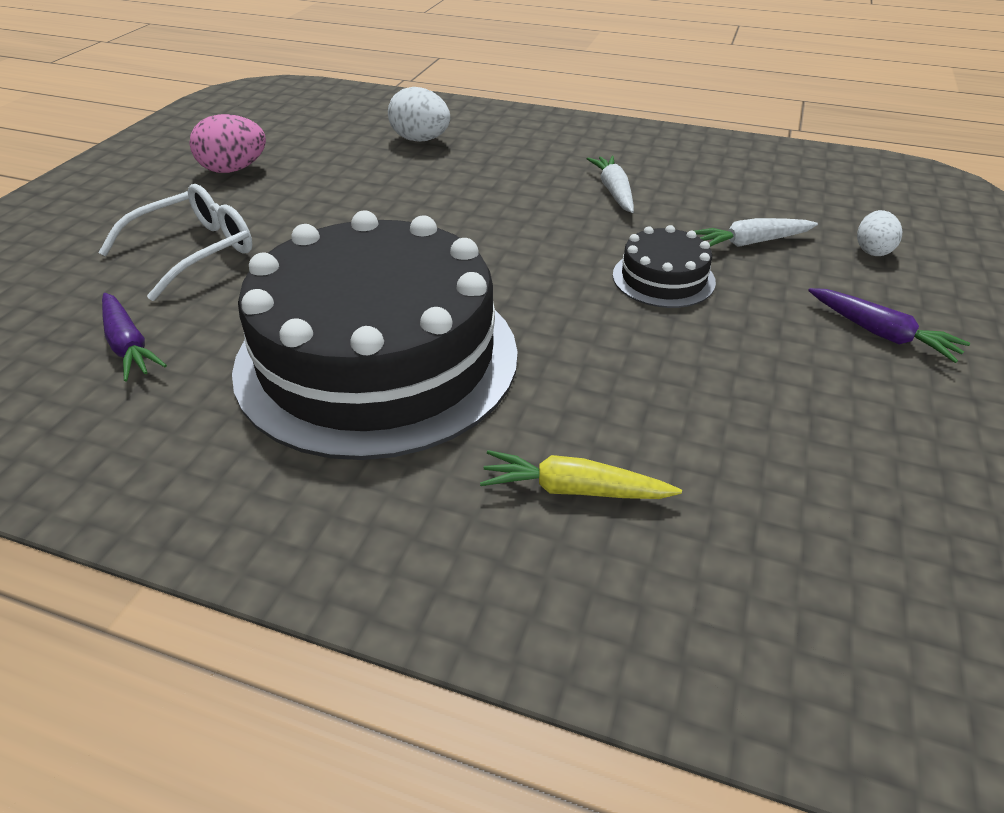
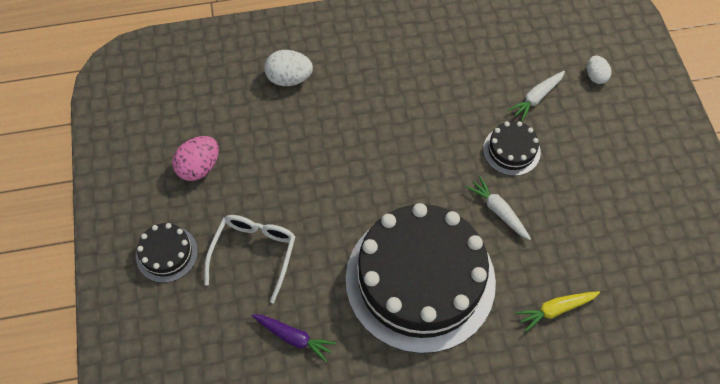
camera: 30 degrees left, 20 degrees up
white carrot [587,156,634,213] -> white carrot moved to [466,176,531,240]
purple carrot [808,288,970,363] -> none
none -> black cake [136,223,198,283]

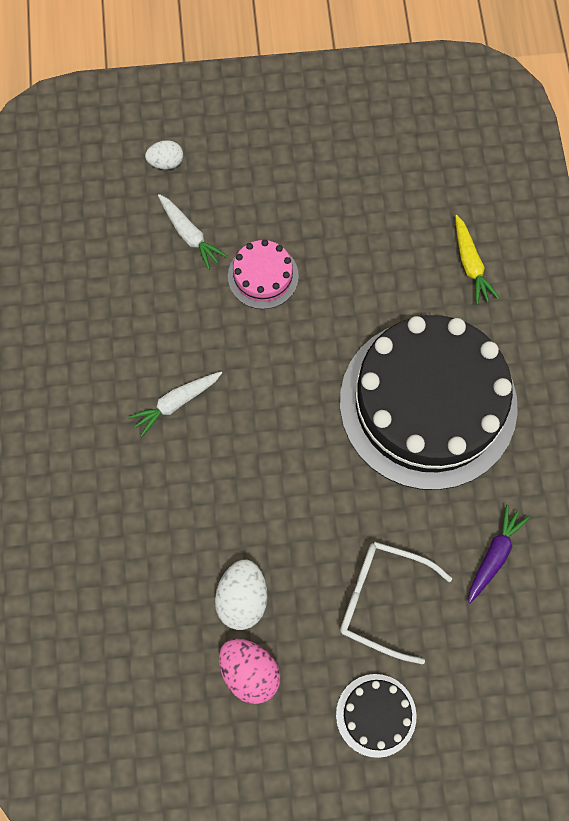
camera: 85 degrees left, 10 degrees up
white egg [264,50,313,86] -> white egg moved to [215,560,267,630]
white carrot [466,176,531,240] -> white carrot moved to [128,372,222,436]
black cake [483,121,541,176] -> pink cake [228,240,299,309]

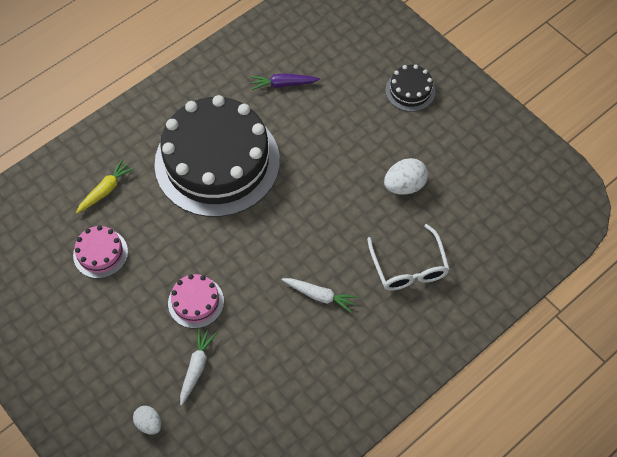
camera: 125 degrees left, 10 degrees down
pink egg [219,638,280,704] -> none
white glasses [340,542,452,665] -> white glasses moved to [367,224,450,291]
none -> pink cake [73,226,128,278]

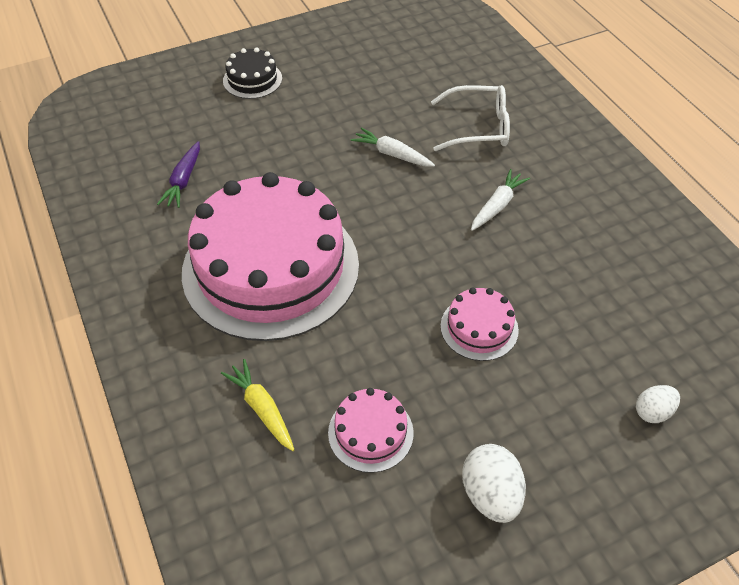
camera: 75 degrees left, 10 degrees down
black cake [155,95,280,217] -> pink cake [182,172,359,341]
white carrot [180,329,217,406] -> white carrot moved to [351,127,435,167]
white egg [384,158,428,194] -> white egg moved to [462,444,526,523]

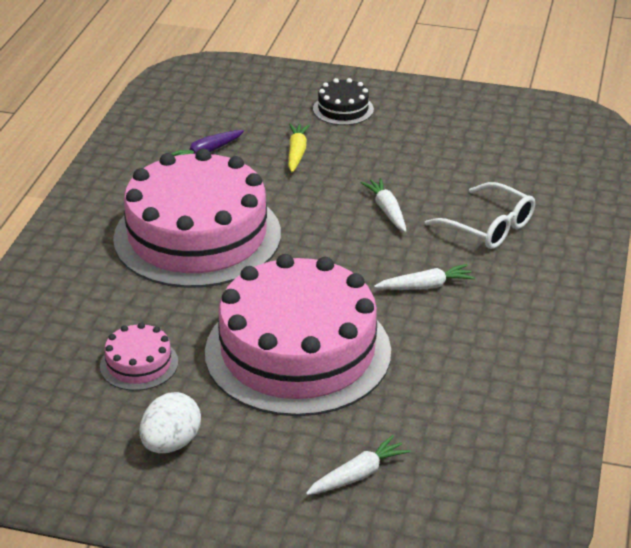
camera: 40 degrees right, 15 degrees down
yellow carrot [221,359,294,451] -> yellow carrot moved to [288,123,310,173]
pink cake [440,287,519,361] -> pink cake [205,254,391,416], size x2.41
white egg [636,385,680,423] -> white carrot [306,435,410,495]

